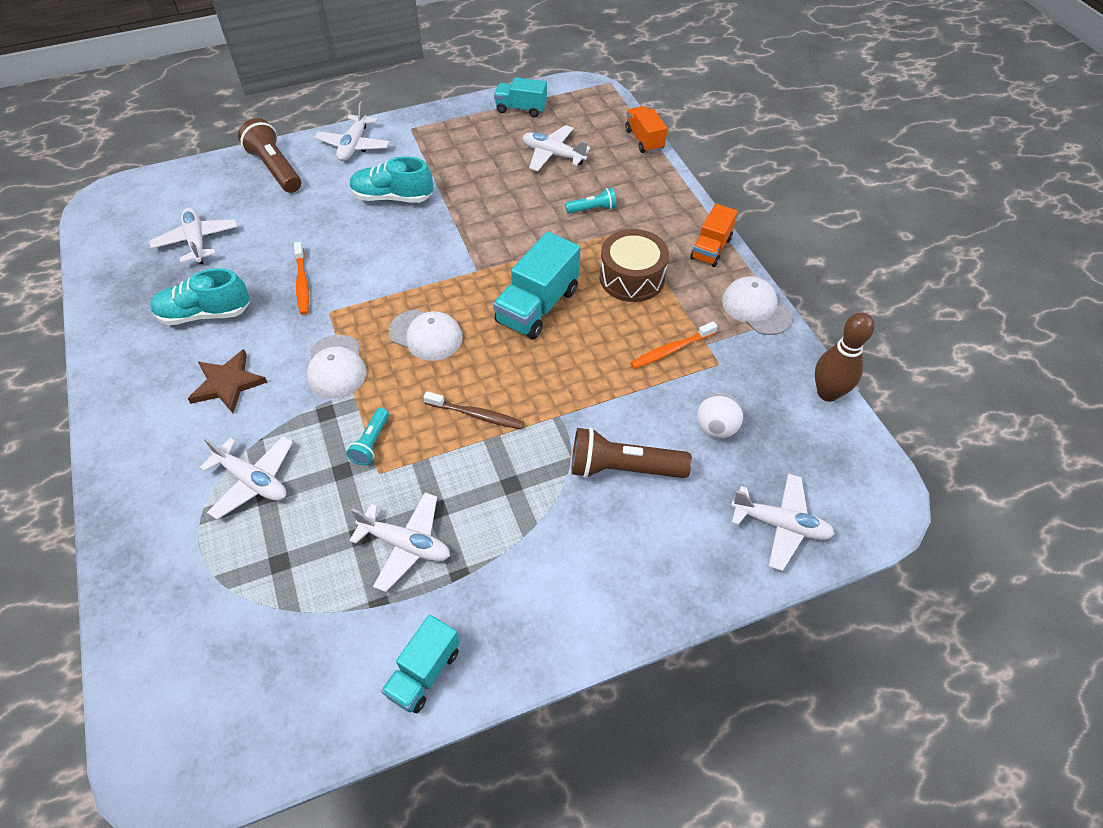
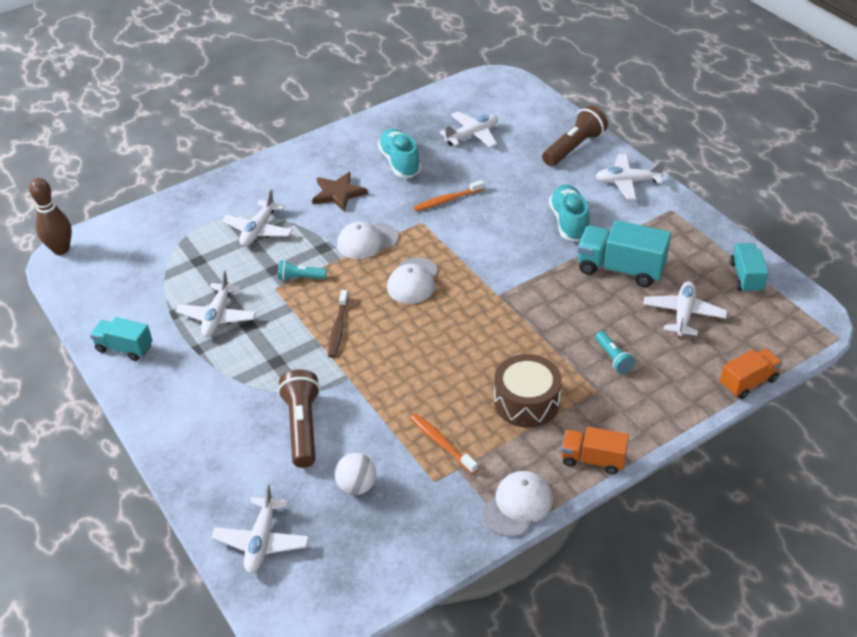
camera: 80 degrees right, 10 degrees down
turquoise truck [493,232,581,339] -> turquoise truck moved to [577,220,671,287]
brown bowling pin [815,312,874,402] -> brown bowling pin moved to [29,178,72,255]

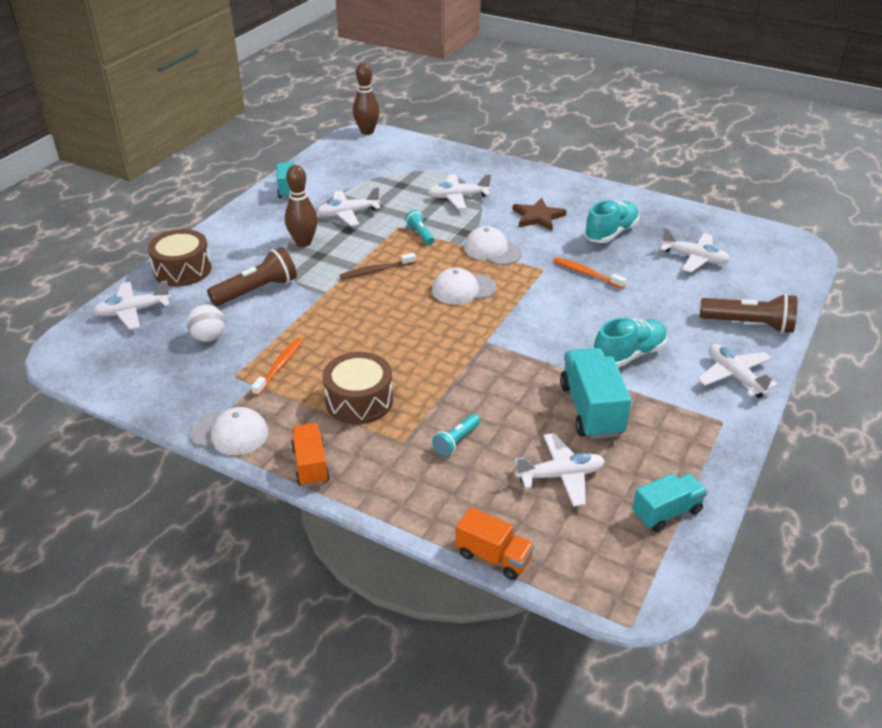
camera: 60 degrees right, 5 degrees down
none -> brown drum [148,229,212,286]
none -> brown bowling pin [285,165,318,247]

